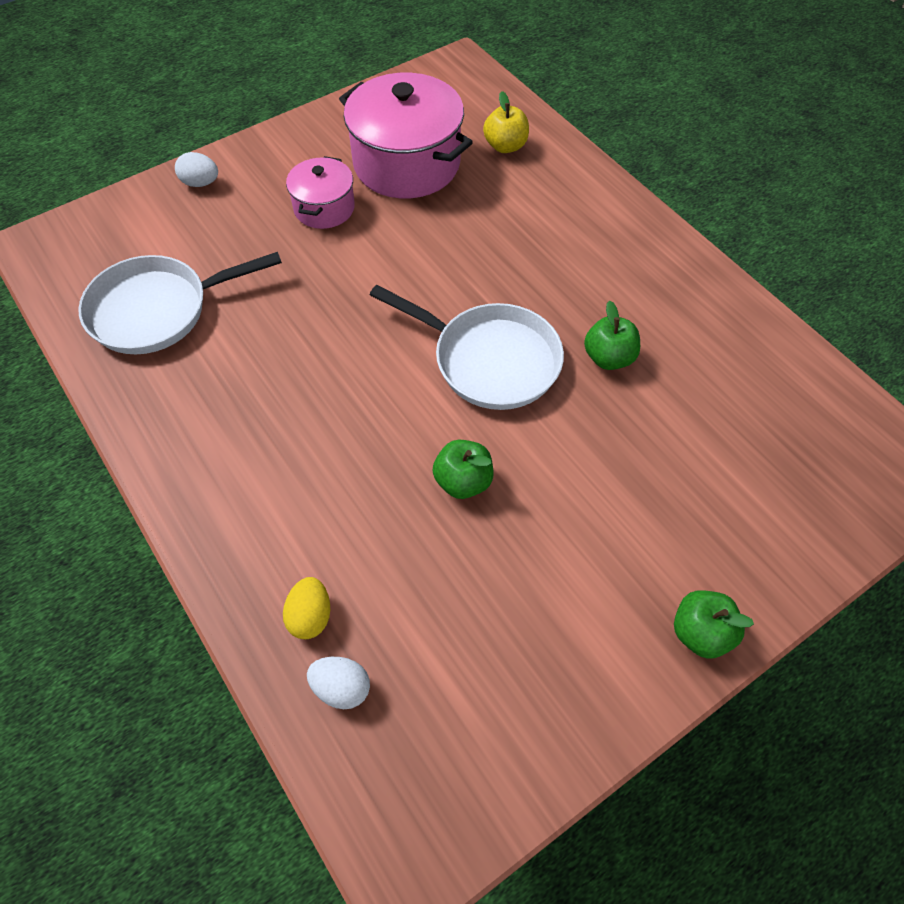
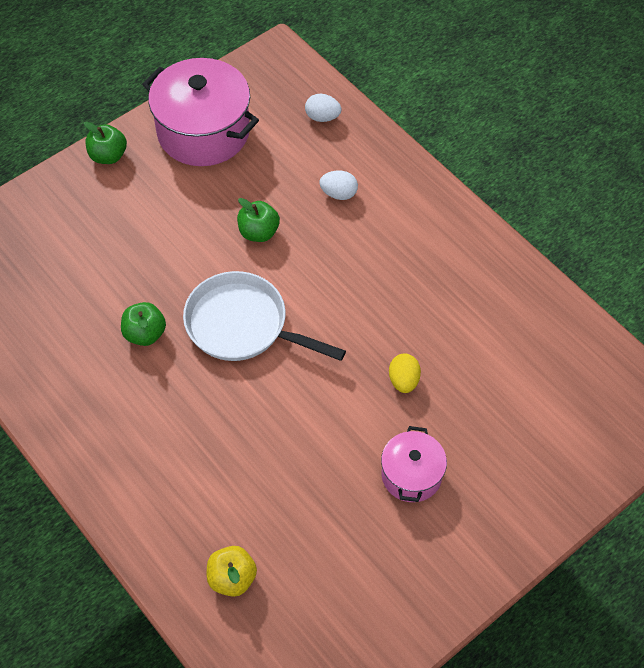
camera: 175 degrees right, 0 degrees up
white pan [78,252,282,354] -> none
white egg [175,152,218,187] -> white egg moved to [320,171,358,200]
yellow egg [283,577,330,639] -> yellow egg moved to [389,353,421,393]
pink pot [339,73,473,198] -> pink pot moved to [142,58,259,166]

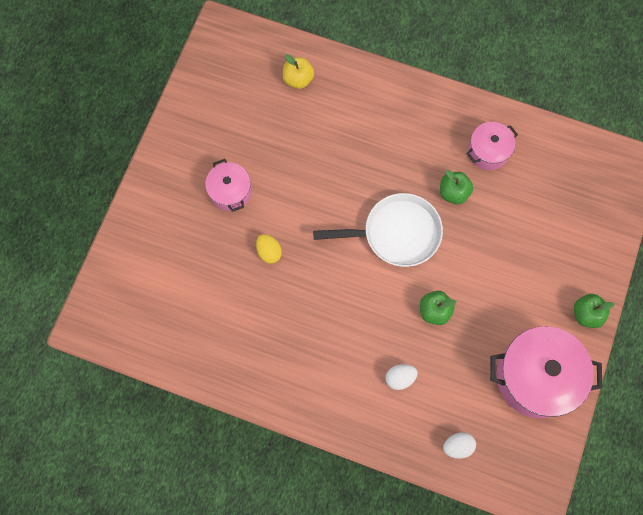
camera: 150 degrees right, 15 degrees up
none -> pink pot [466,122,518,170]

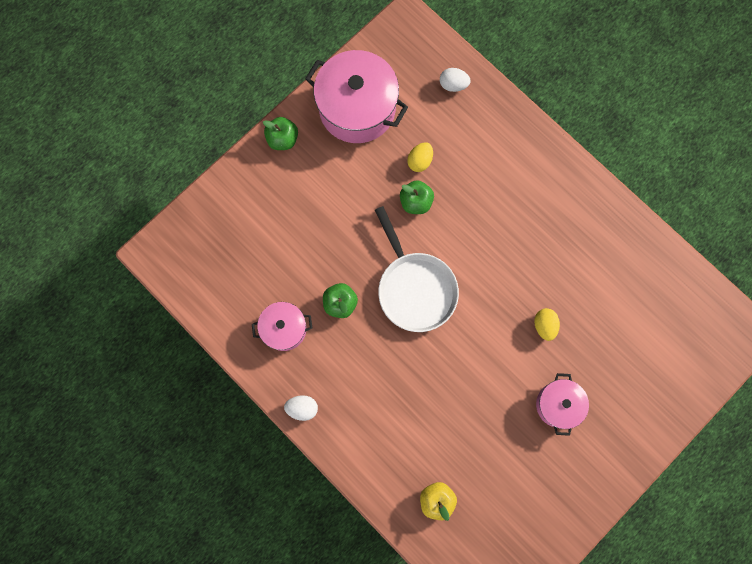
camera: 155 degrees left, 5 degrees up
white pan [313,193,443,267] -> white pan turned 135 degrees counterclockwise [375,206,459,332]
white egg [385,364,418,390] -> white egg moved to [284,395,318,421]
none -> yellow egg [407,142,433,172]

